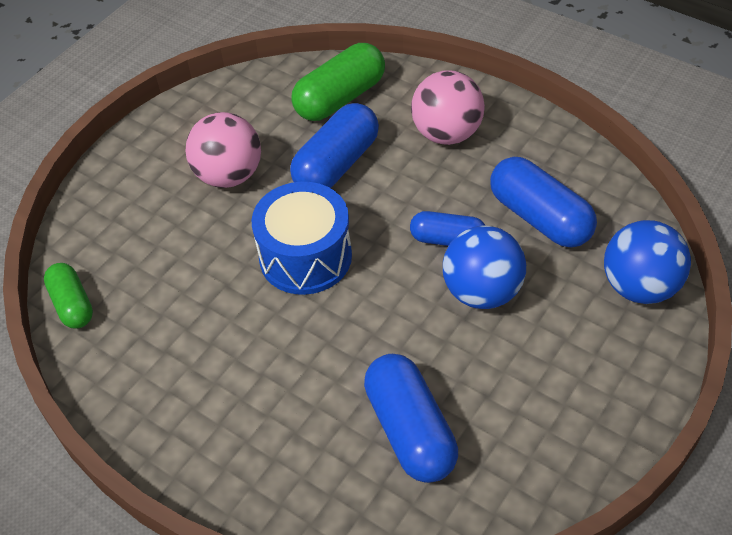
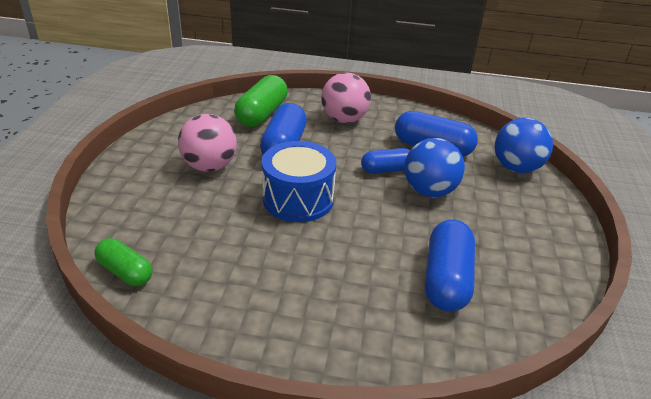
camera: 30 degrees left, 15 degrees down
blue capsule [364,354,458,483] -> blue capsule turned 60 degrees clockwise [425,219,475,312]

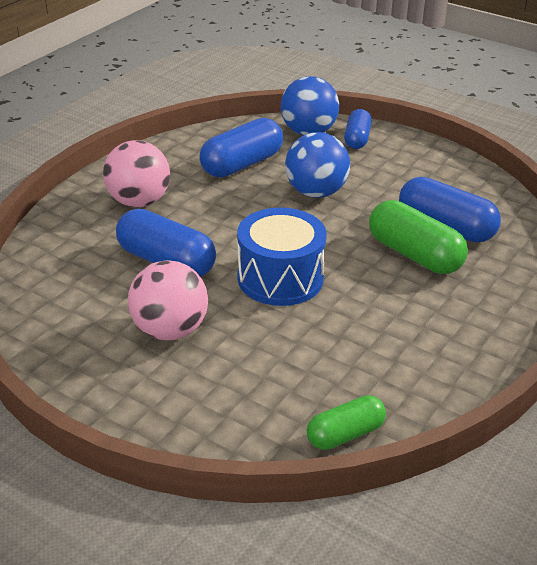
camera: 65 degrees left, 0 degrees up
green capsule [234,75,288,127] -> green capsule moved to [369,200,468,274]
blue capsule [361,148,410,174] -> blue capsule moved to [344,109,372,149]

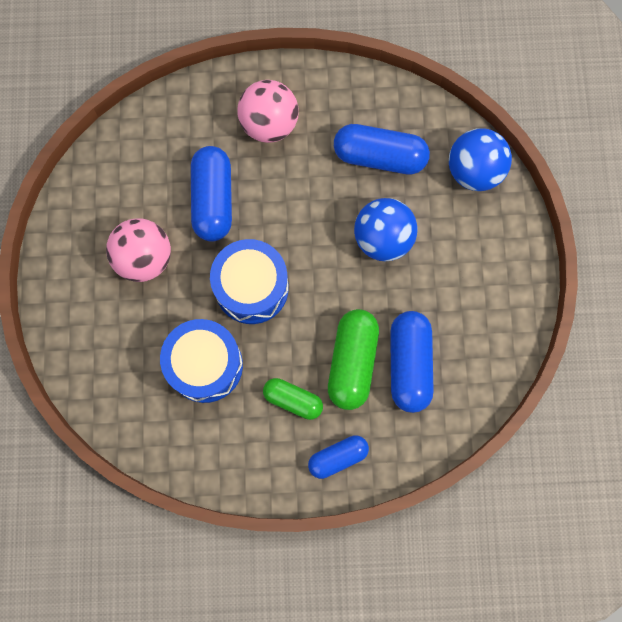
camera: 55 degrees right, 40 degrees up
green capsule [307,395,386,450] -> green capsule moved to [263,378,323,420]
blue capsule [344,109,372,149] -> blue capsule moved to [308,435,369,479]
none -> blue drum [160,319,243,403]

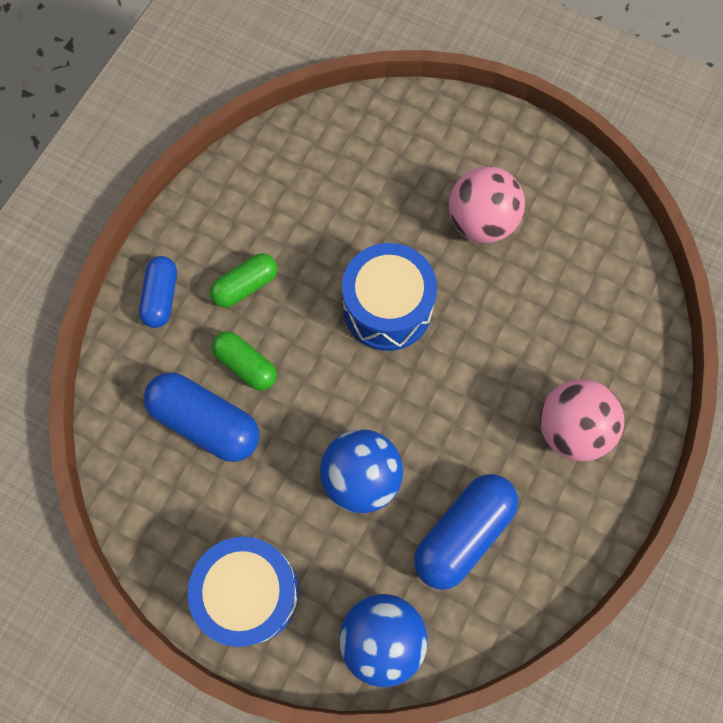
camera: 120 degrees right, 5 degrees down
blue drum [160,319,243,403] -> blue drum moved to [188,537,299,647]
blue capsule [191,146,232,241] -> none
green capsule [328,309,379,410] -> green capsule [212,331,277,391], size x0.62

